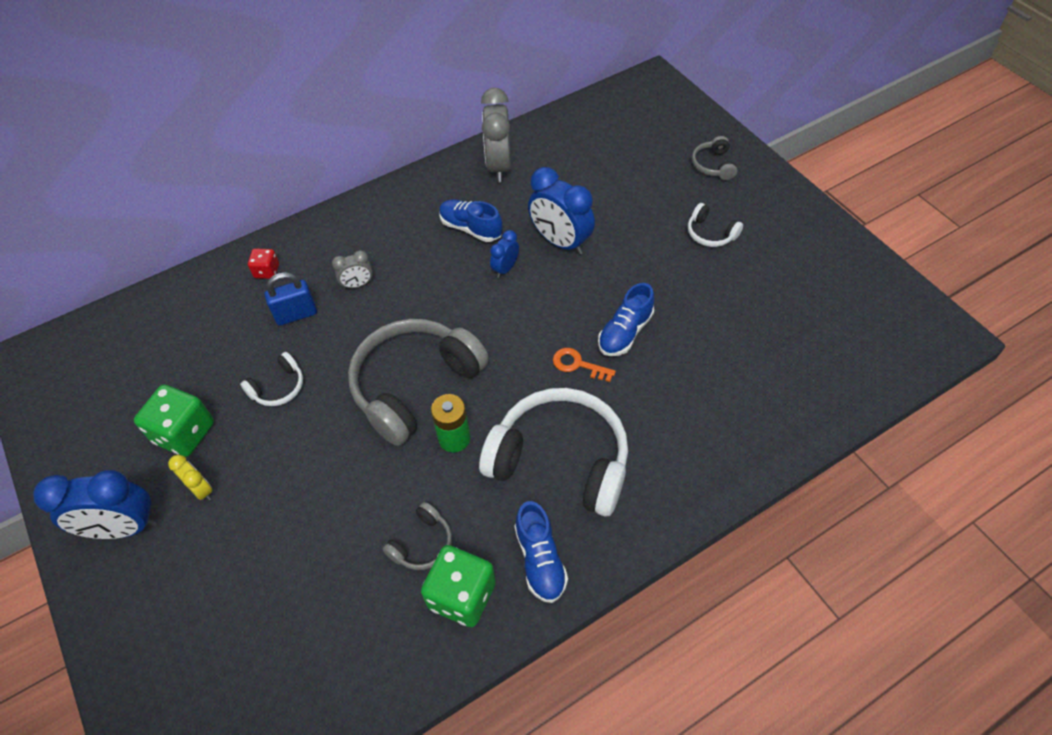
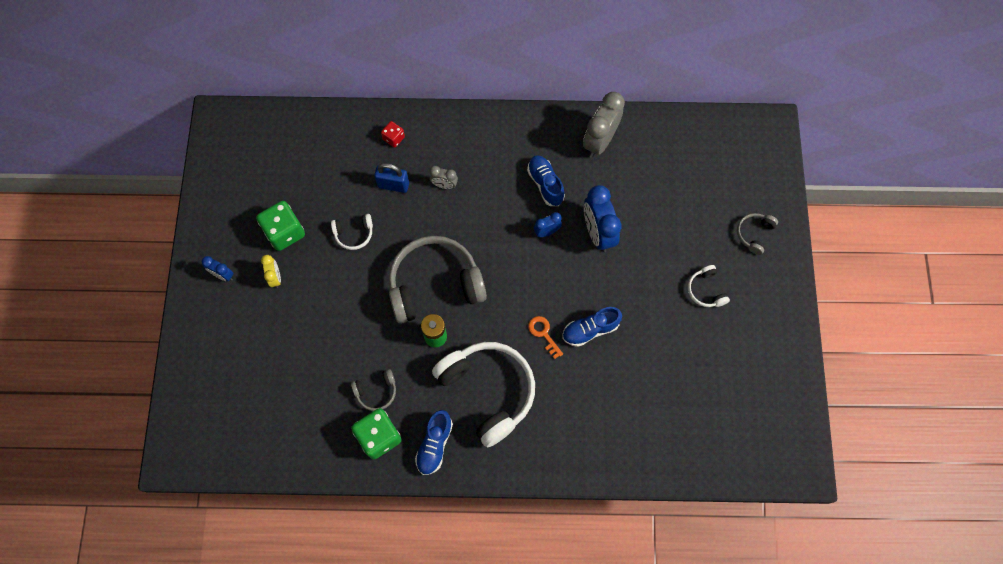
camera: 30 degrees right, 15 degrees up
blue clock [33,470,157,539] -> blue clock [201,256,233,282], size x0.51

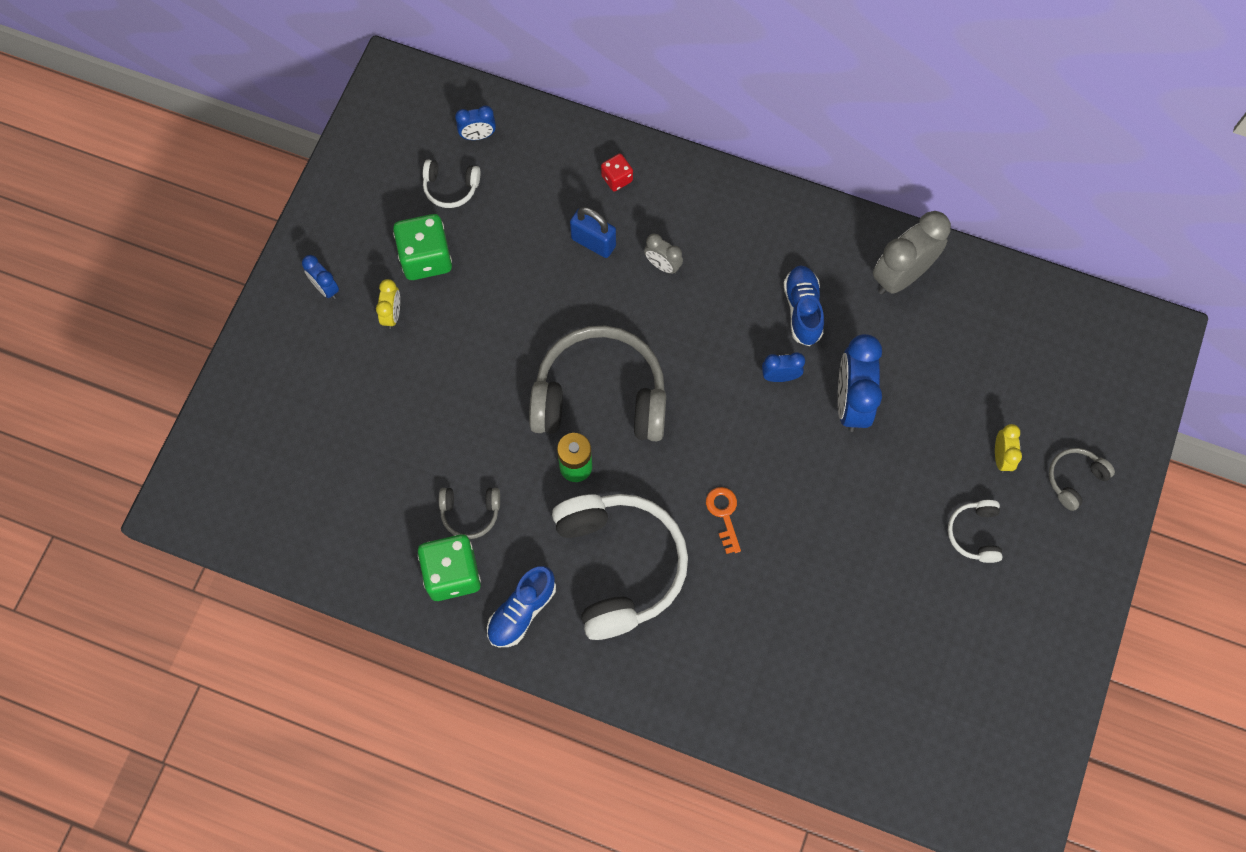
camera: 20 degrees right, 0 degrees up
white headphones [331,214,373,250] -> white headphones moved to [423,159,481,208]
blue shoe [562,307,622,347] -> none
none -> blue clock [455,106,496,140]
none -> yellow clock [995,424,1022,473]

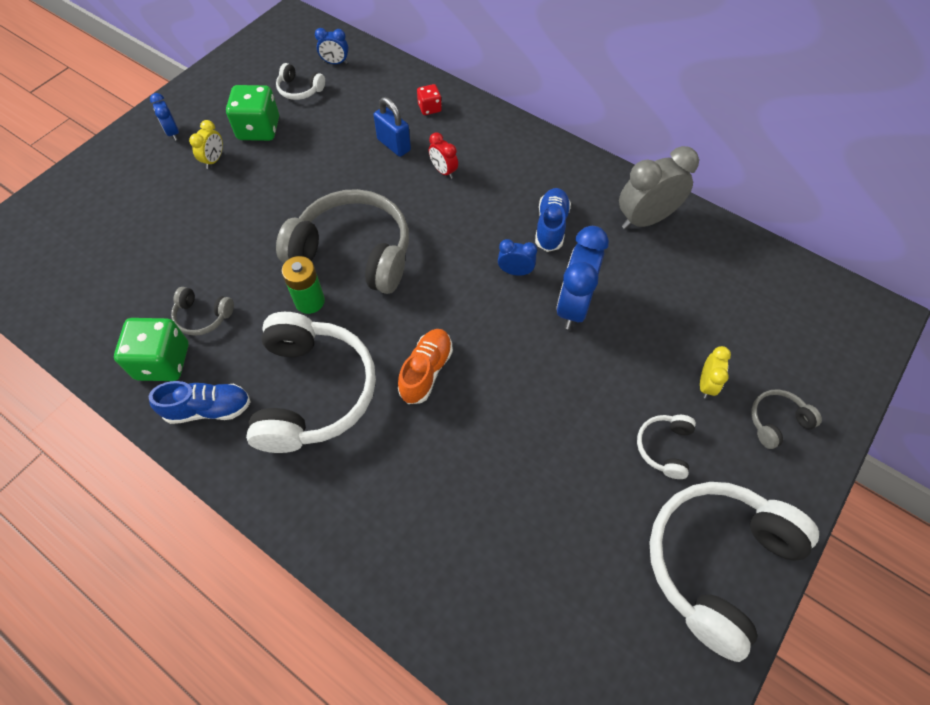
camera: 15 degrees right, 10 degrees down
blue shoe [487,566,556,647] -> blue shoe turned 150 degrees counterclockwise [148,381,251,424]
grey clock [644,234,683,274] -> red clock [429,132,458,179]
orange key [706,487,741,554] -> orange shoe [398,329,453,404]
none -> white headphones [649,482,819,662]

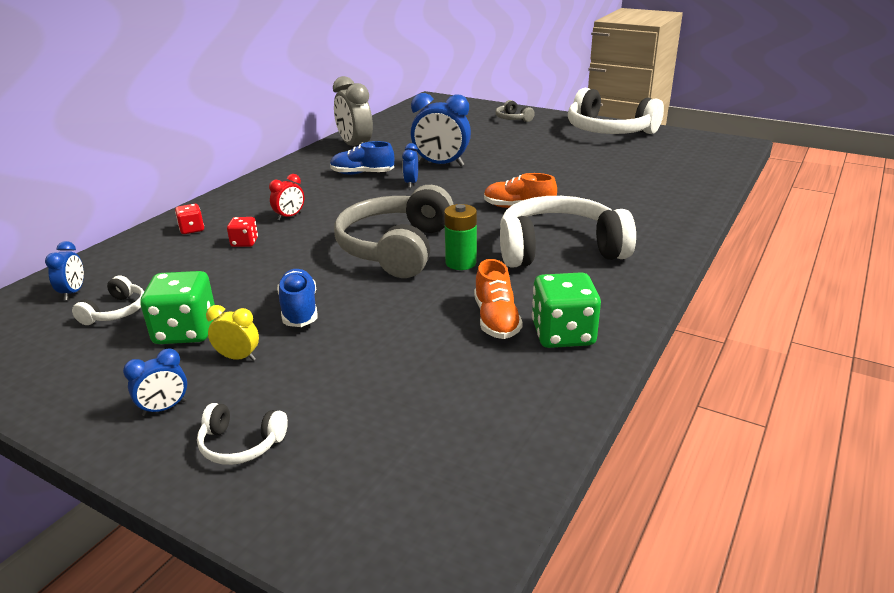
camera: 95 degrees left, 30 degrees down
blue shoe [148,381,251,424] -> blue shoe moved to [277,269,318,327]
grey headphones [171,287,234,336] -> orange shoe [474,259,523,339]
blue padlock [374,97,411,157] -> red dice [227,217,258,247]
white headphones [637,415,696,479] -> white headphones moved to [197,403,288,465]
yellow clock [700,346,731,398] -> none

